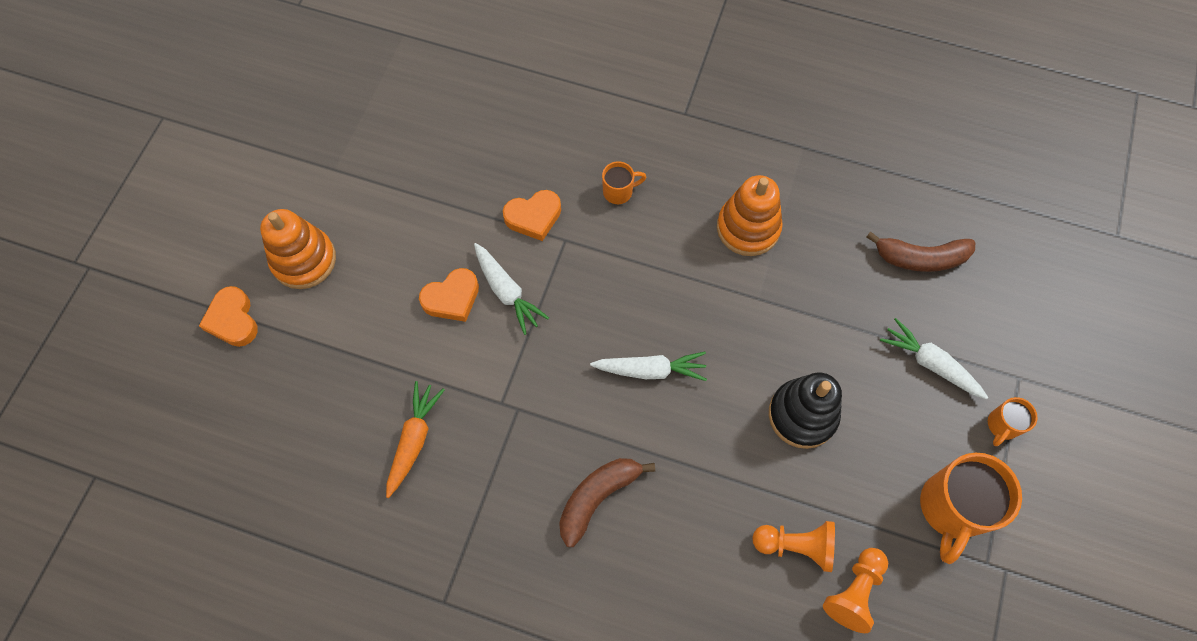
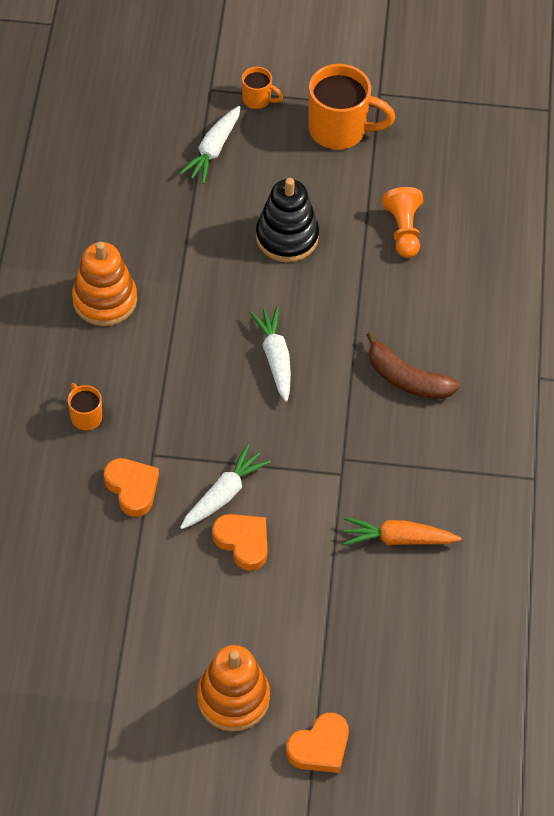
camera: 105 degrees left, 10 degrees down
orange pawn [823,548,888,633] -> none
brown banana [866,232,975,272] -> none

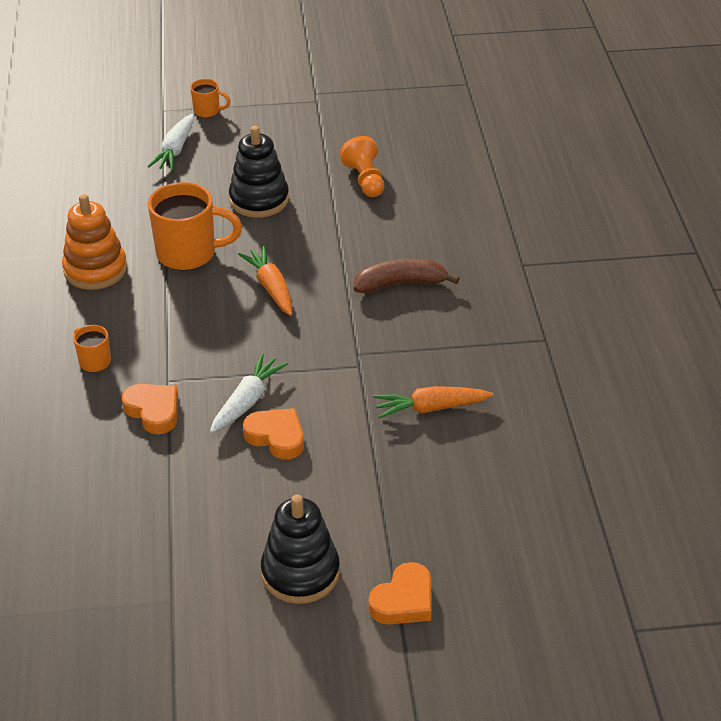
camera: 10 degrees left, 15 degrees down
orange stacking toy [197,645,270,732] -> black stacking toy [261,494,340,604]
white carrot [250,307,291,402] -> orange carrot [238,246,292,316]
orange mug [309,64,395,150] -> orange mug moved to [148,182,242,270]
brown banana [367,331,460,399] -> brown banana turned 150 degrees clockwise [354,259,460,294]

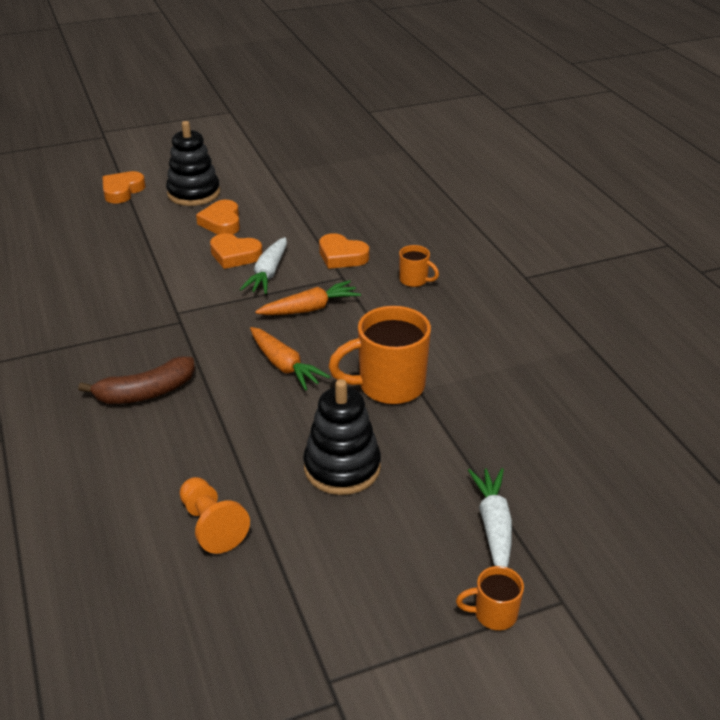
camera: 165 degrees right, 5 degrees down
orange stacking toy [62,194,127,290] -> none
orange carrot [373,386,494,419] -> orange carrot moved to [255,280,361,315]
none -> orange heart [196,200,240,235]

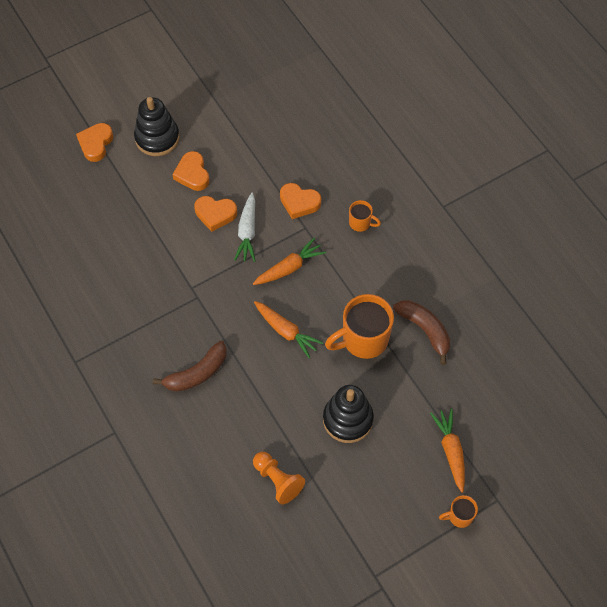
camera: 10 degrees left, 25 degrees up
white carrot [468,468,512,567] -> orange carrot [430,408,465,493]
none -> brown banana [393,300,450,365]

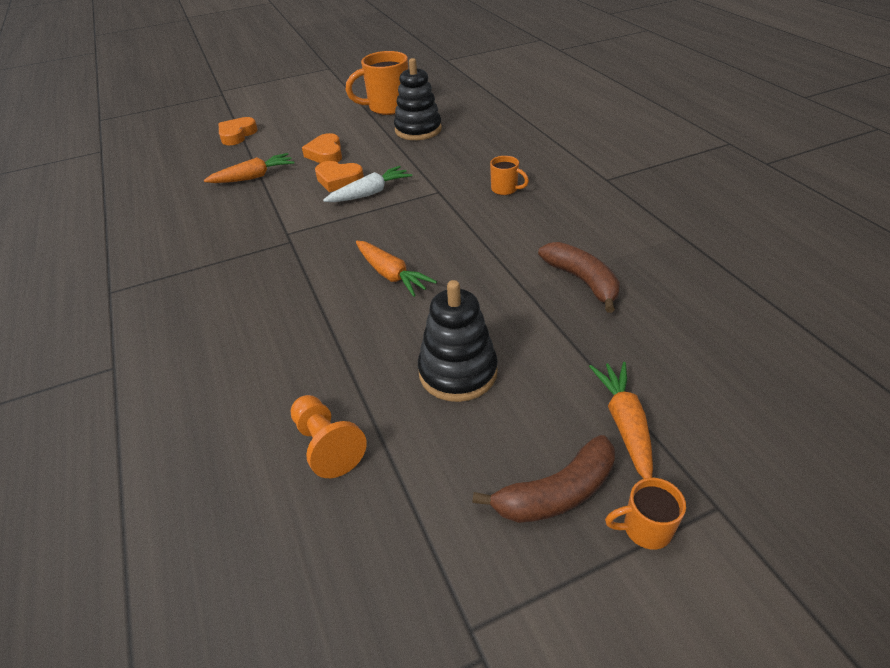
camera: 10 degrees right, 20 degrees down
black stacking toy [134,97,180,156] -> black stacking toy moved to [394,58,442,140]
brown banana [153,341,227,392] -> brown banana moved to [472,435,615,523]
white carrot [234,193,255,262] -> white carrot turned 135 degrees counterclockwise [323,166,412,202]
orange carrot [253,238,326,285] -> orange carrot moved to [204,153,294,183]
orange heart [280,183,321,219] -> none
orange mug [325,294,394,359] -> orange mug moved to [346,51,408,115]

